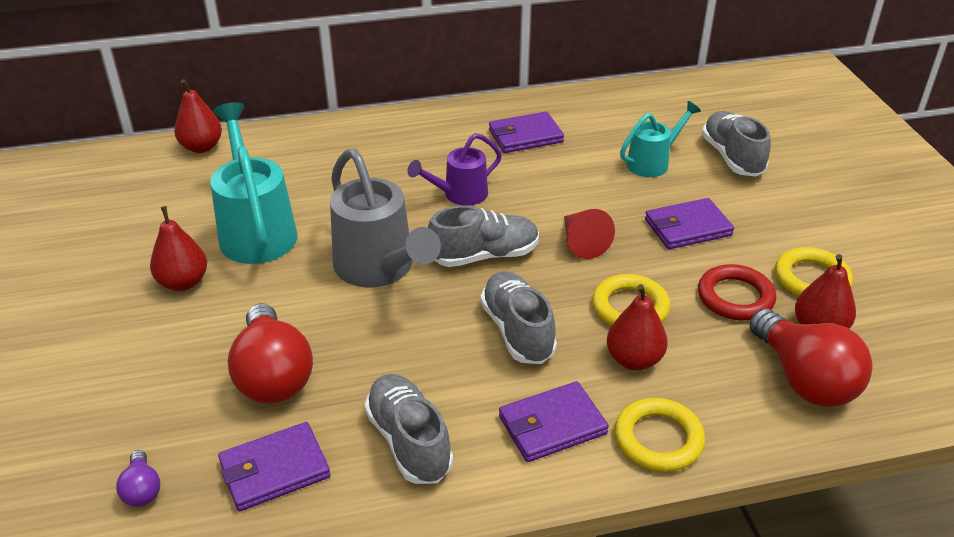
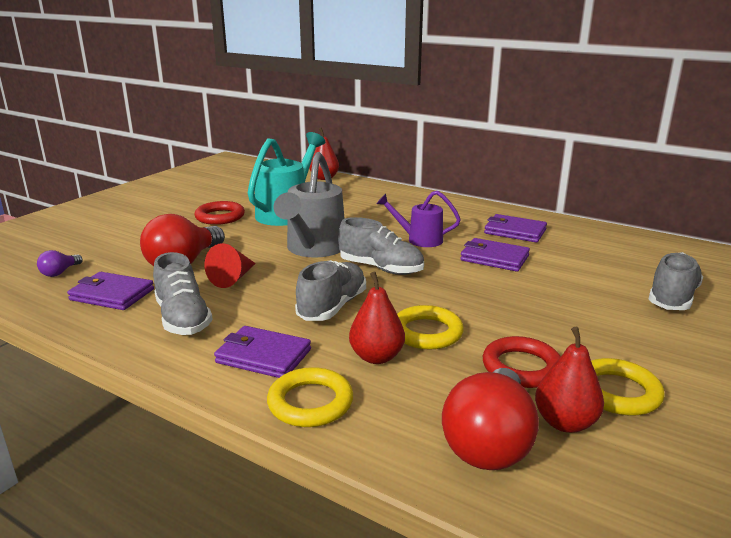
camera: 45 degrees right, 15 degrees down
red pear [150,206,207,291] -> red ring [195,201,245,225]
grey shoe [364,374,453,484] -> grey shoe turned 135 degrees clockwise [153,252,213,335]
red cone [564,209,615,259] -> red cone moved to [204,243,256,288]
turquoise watering can [620,101,701,177] -> none
purple wallet [645,198,734,249] -> purple wallet moved to [460,238,530,271]

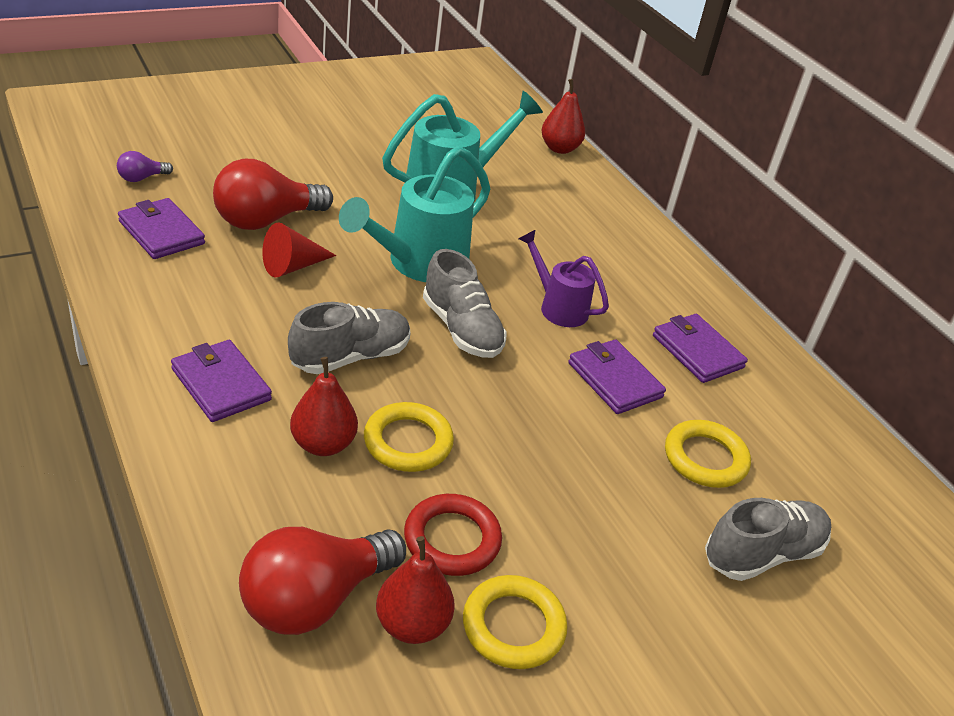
camera: 25 degrees right, 15 degrees up
grey shoe [153,252,213,335] -> none
red ring [195,201,245,225] -> none
yellow ring [267,367,353,427] -> yellow ring moved to [665,420,751,488]
grey watering can [274,152,345,258] -> turquoise watering can [339,146,490,282]

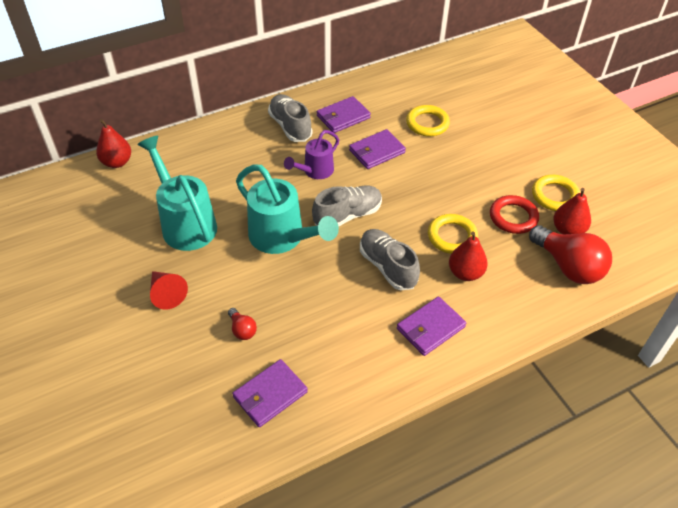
camera: 85 degrees left, 10 degrees up
purple light bulb [117,151,173,182] -> none
red light bulb [213,159,333,230] -> red light bulb [228,308,257,340], size x0.46
red cone [262,222,336,278] -> red cone moved to [150,271,188,310]
grey shoe [705,498,831,581] -> grey shoe moved to [268,94,313,142]

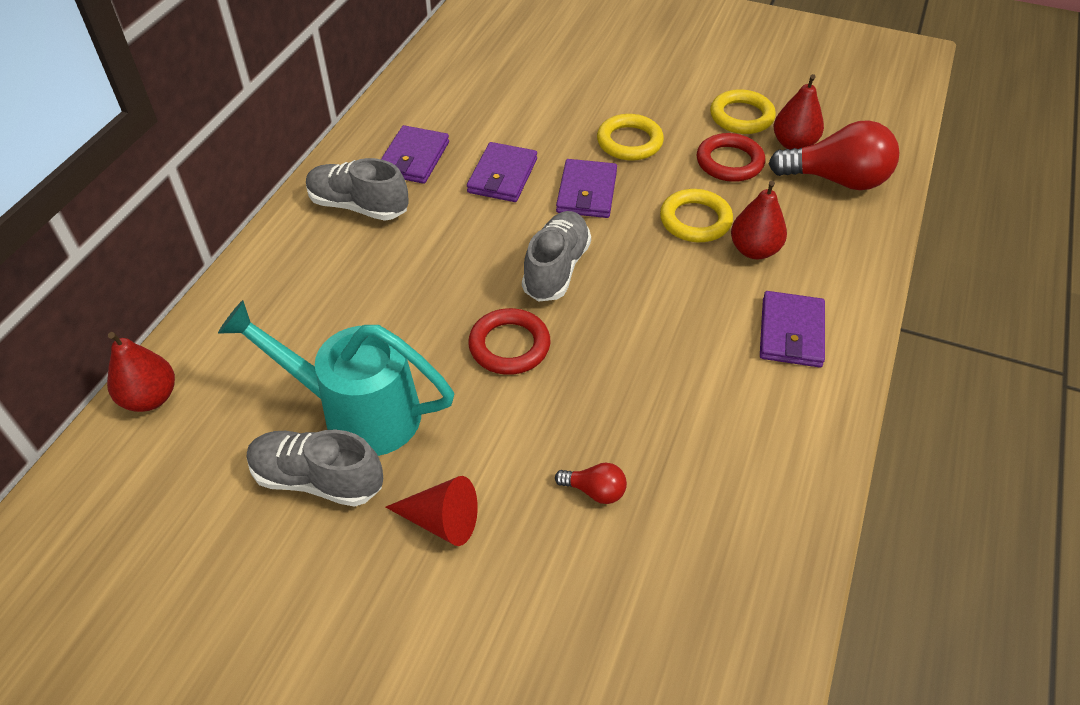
camera: 40 degrees left, 0 degrees up
purple wallet [232,359,308,427] -> purple wallet moved to [556,159,617,218]
turquoise watering can [236,164,339,254] -> red ring [468,308,550,375]
purple watering can [284,130,339,179] -> none
grey shoe [360,229,420,290] -> grey shoe moved to [247,430,383,507]
yellow ring [406,105,450,136] -> yellow ring moved to [597,114,664,161]

